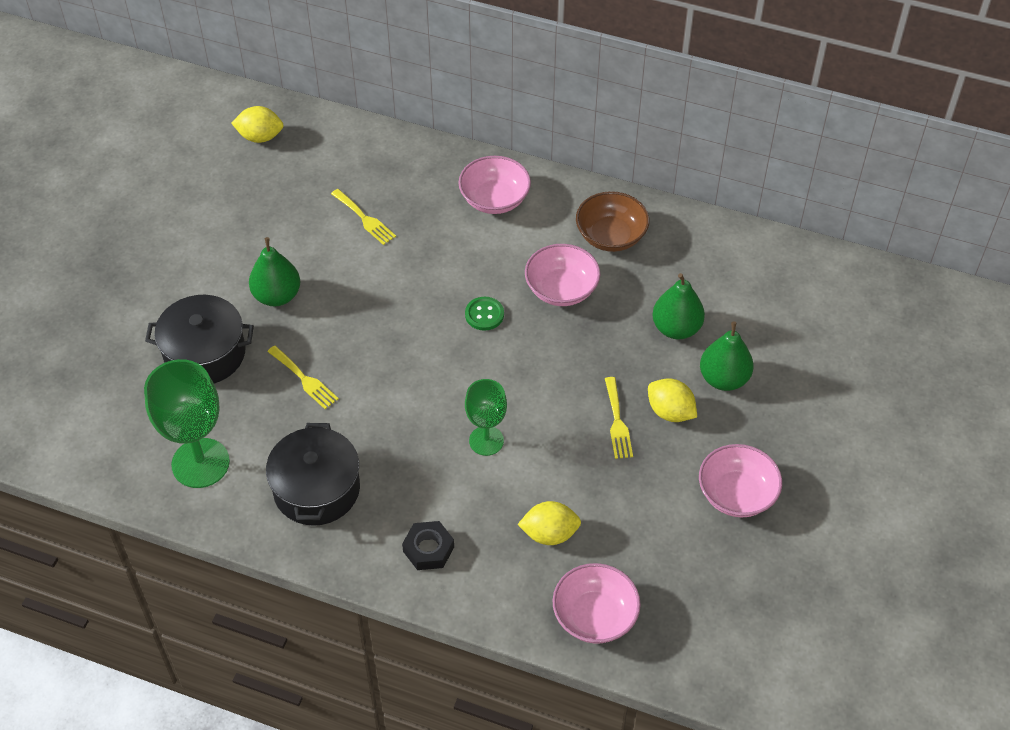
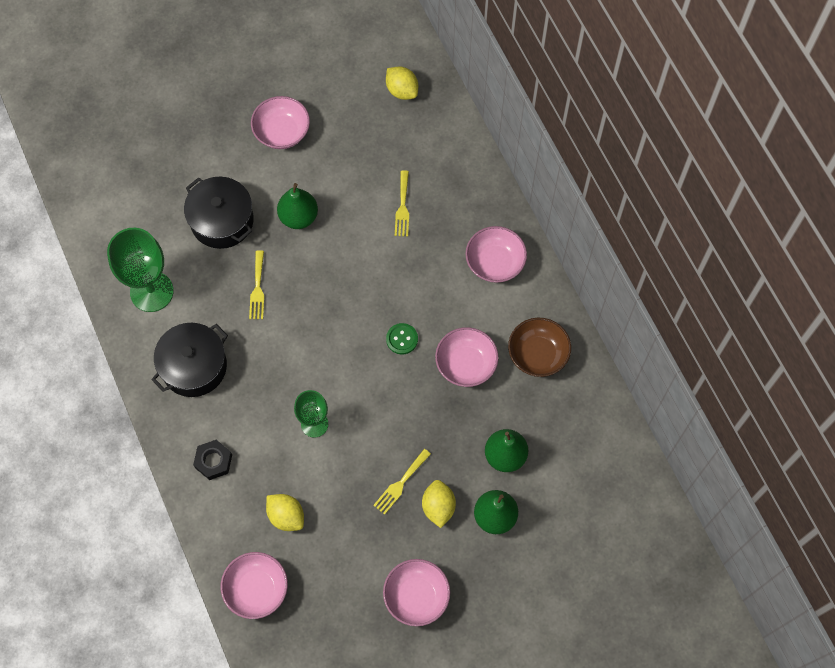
camera: 45 degrees right, 15 degrees up
none -> pink bowl [251,96,310,149]

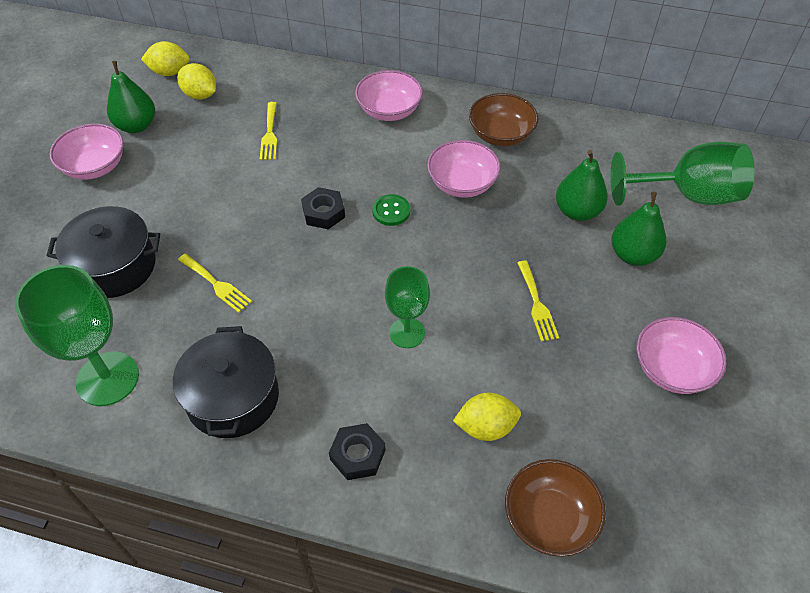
camera: 50 degrees left, 15 degrees down
pink bowl [221,552,288,619] -> brown bowl [505,459,606,557]
green pear [277,183,318,229] -> green pear moved to [107,61,155,133]
yellow fork [395,170,409,237] -> yellow fork turned 45 degrees clockwise [260,102,277,160]
yellow lemon [422,480,456,528] -> yellow lemon moved to [177,63,216,100]
none -> black nut [301,187,345,229]
none -> green goblet [610,142,755,206]

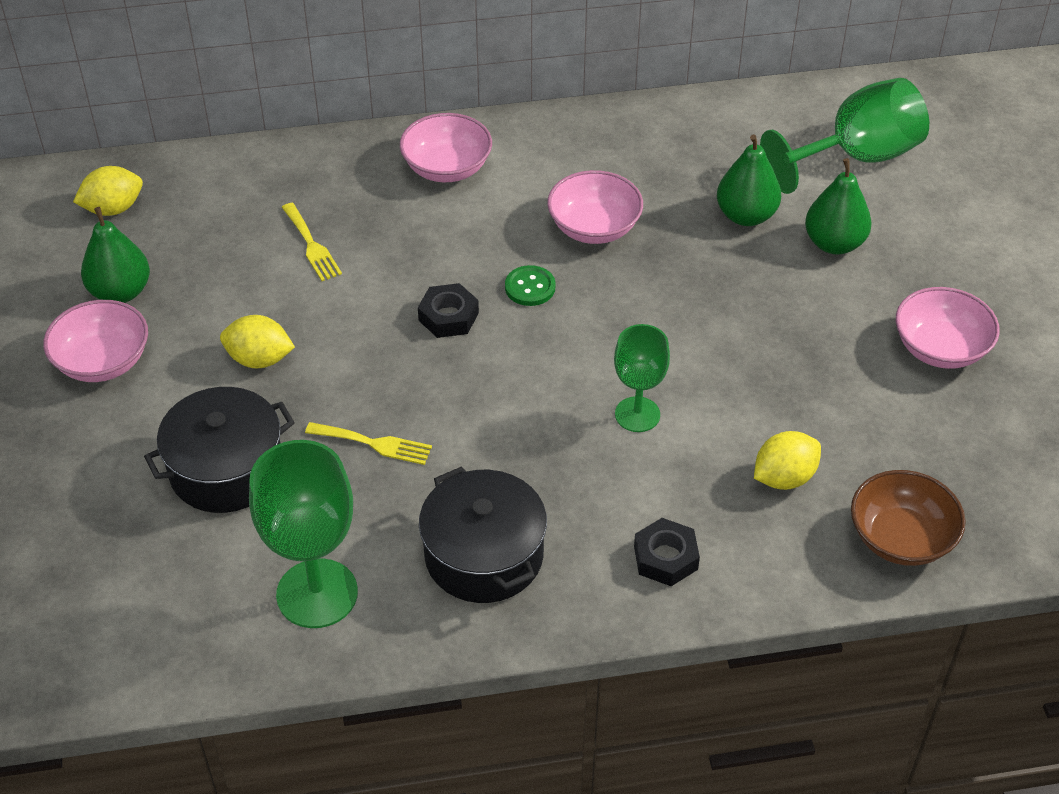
camera: 25 degrees left, 5 degrees down
yellow lemon [177,63,216,100] -> yellow lemon moved to [220,315,295,368]
brown bowl [469,93,539,146] -> none
yellow fork [517,260,559,342] -> none

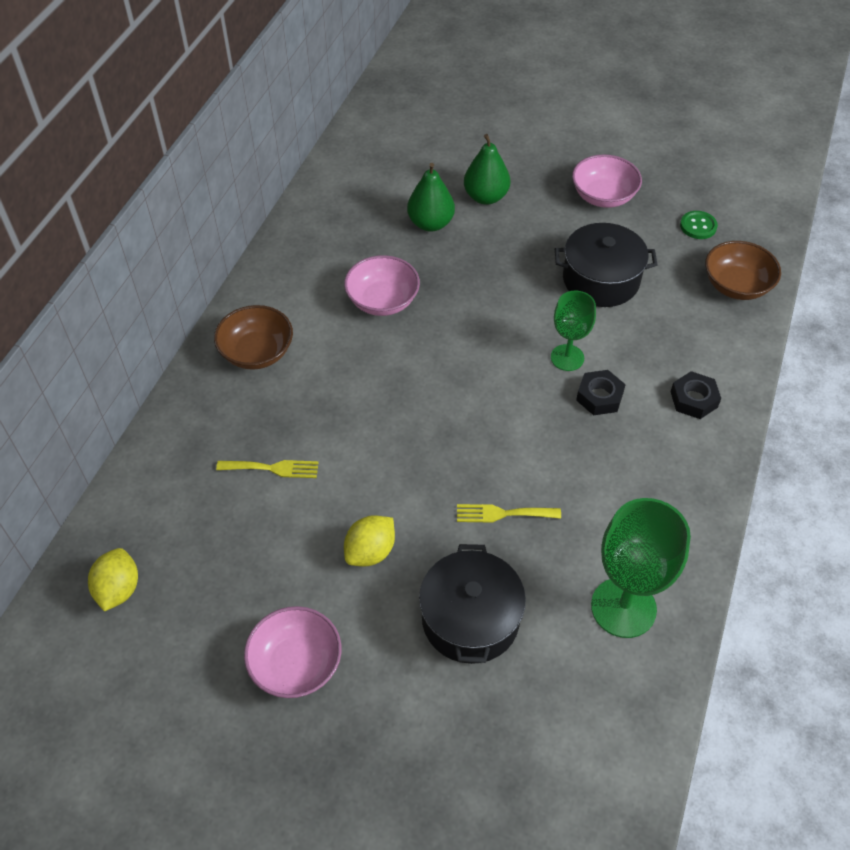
camera: 60 degrees left, 5 degrees up
green pear [81,207,150,303] -> none
yellow fork [305,422,432,465] -> yellow fork turned 135 degrees counterclockwise [457,504,561,522]
pink bowl [400,113,492,182] -> brown bowl [214,305,293,370]
black nut [418,283,479,338] -> black nut moved to [576,370,626,415]
black pot [419,466,547,603] -> black pot moved to [555,223,657,307]
green button [505,265,555,306] -> green button moved to [680,211,718,239]
yellow lemon [754,431,821,490] -> none
green goblet [760,78,929,194] -> none

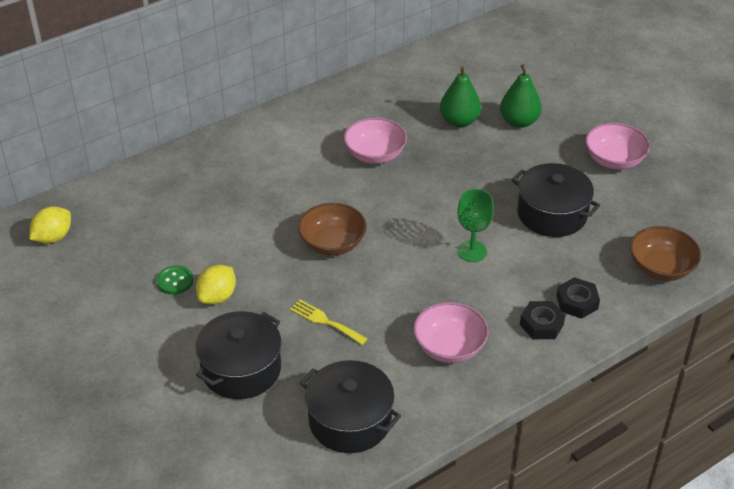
camera: 35 degrees right, 10 degrees down
brown bowl [214,305,293,370] -> brown bowl moved to [298,203,367,256]
yellow fork [216,460,319,478] -> none
pink bowl [244,606,341,698] -> pink bowl moved to [413,302,489,363]
yellow lemon [344,515,395,566] -> yellow lemon turned 45 degrees counterclockwise [196,265,236,305]
black nut [576,370,626,415] -> black nut moved to [556,277,600,319]
green goblet [591,498,691,638] -> black pot [300,360,401,453]
green button [680,211,718,239] -> green button moved to [156,265,193,295]

